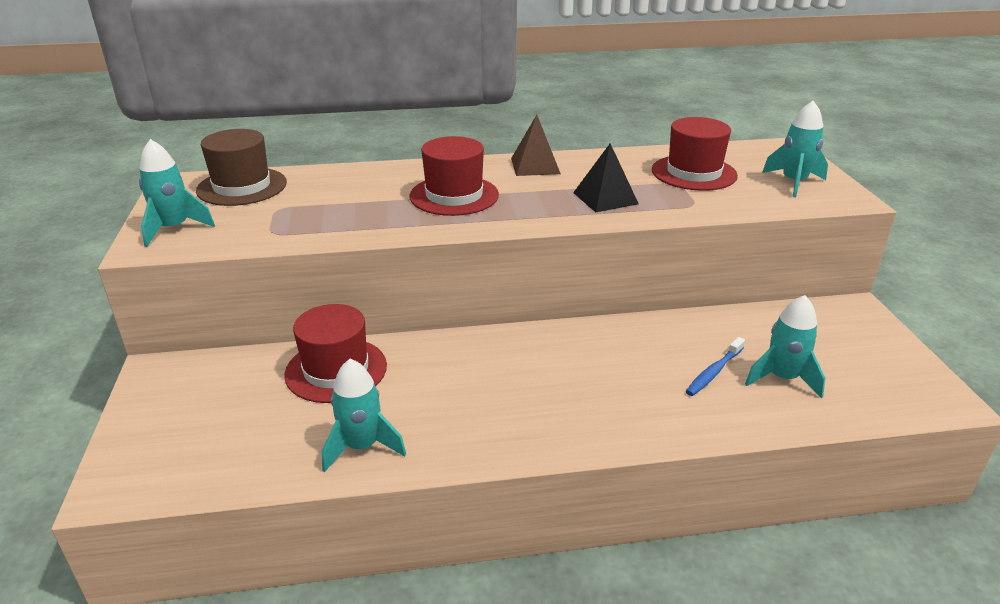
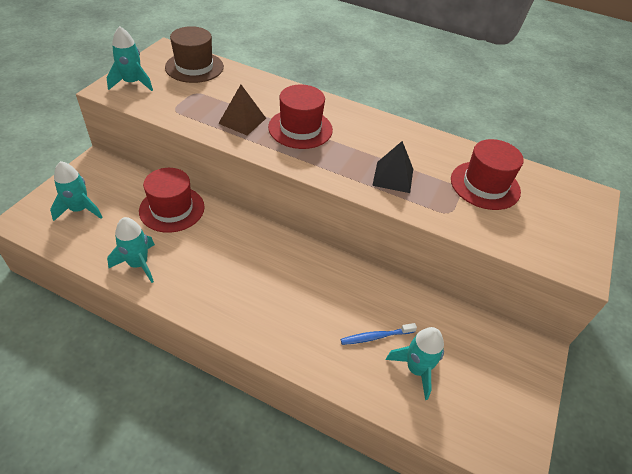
camera: 30 degrees right, 15 degrees up
brown pyramid [511,115,561,176] -> brown pyramid moved to [218,85,266,135]
turquoise rocket [762,101,828,198] -> turquoise rocket moved to [50,161,103,221]

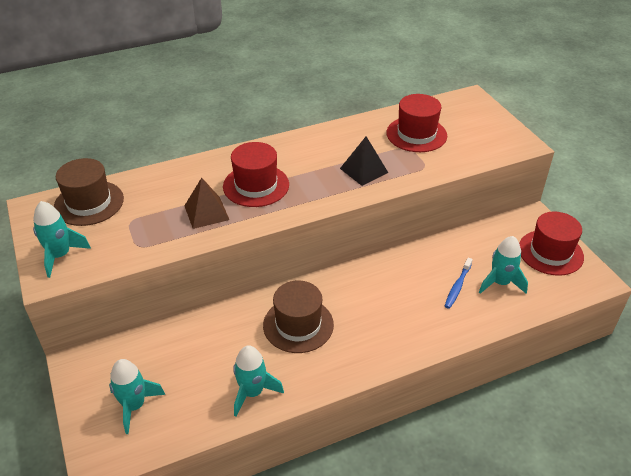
camera: 45 degrees left, 5 degrees down
red hat [139,168,205,233] -> red hat moved to [519,212,584,276]
none -> brown hat [263,281,334,353]

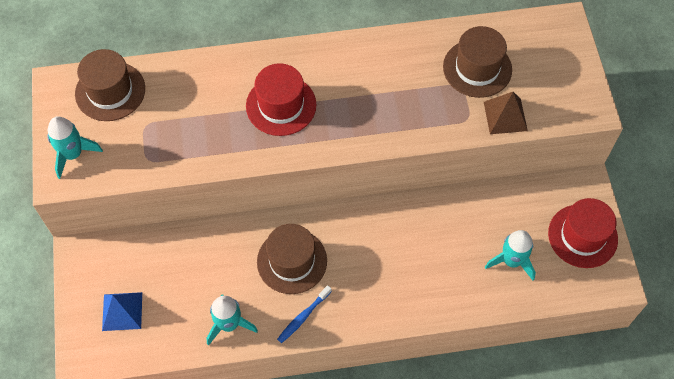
camera: 15 degrees right, 20 degrees up
turquoise rocket [109,359,165,434] -> blue pyramid [102,292,142,331]
brown pyramid [184,178,229,229] -> brown pyramid moved to [484,92,528,134]
black pyramid [340,136,388,186] -> none
red hat [386,94,447,152] -> brown hat [443,26,512,98]
blue toothbrush [445,258,473,309] -> blue toothbrush moved to [277,285,332,343]

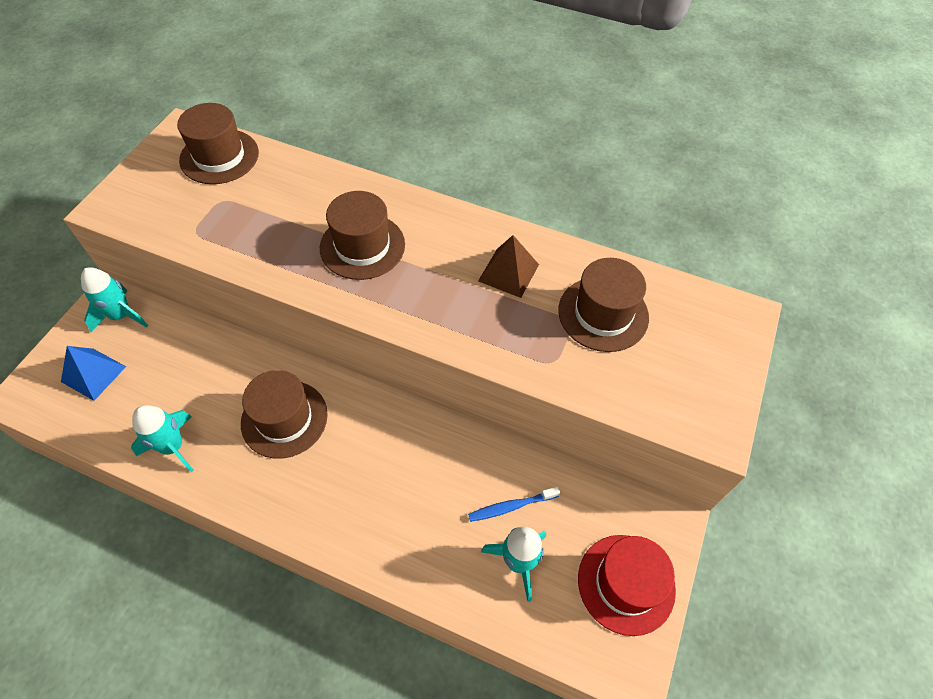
camera: 30 degrees right, 5 degrees down
turquoise rocket [48,116,103,179] -> turquoise rocket moved to [81,267,148,332]
red hat [246,63,317,136] -> brown hat [320,191,405,280]
blue toothbrush [277,285,332,343] -> blue toothbrush moved to [468,487,560,522]
brown pyramid [484,92,528,134] -> brown pyramid moved to [478,235,539,298]

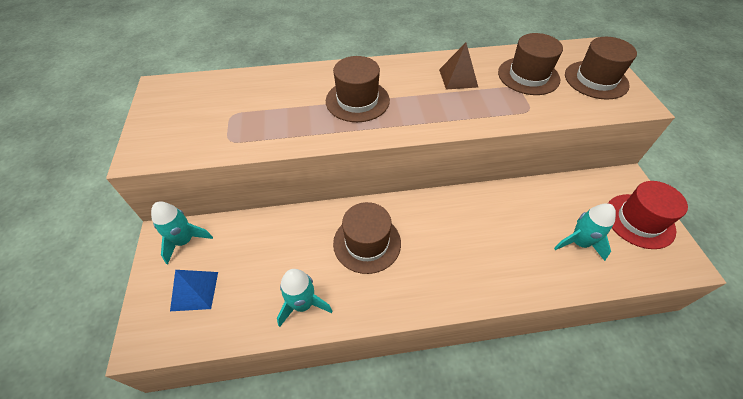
camera: 30 degrees left, 5 degrees down
brown hat [177,103,259,184] -> brown hat moved to [565,37,637,100]
blue toothbrush [468,487,560,522] -> none

